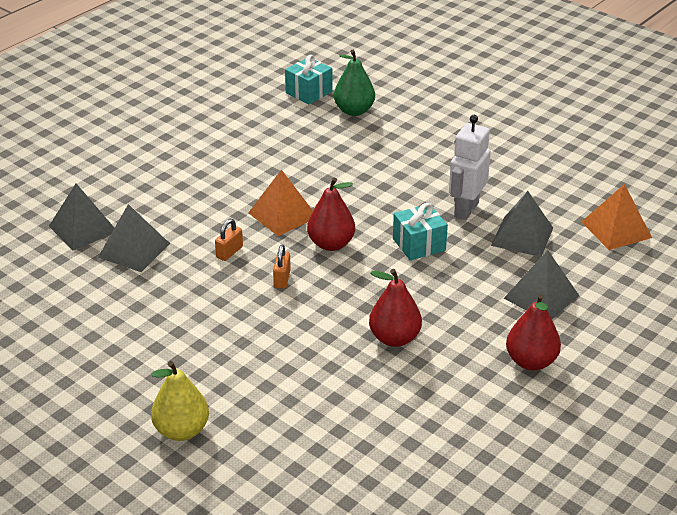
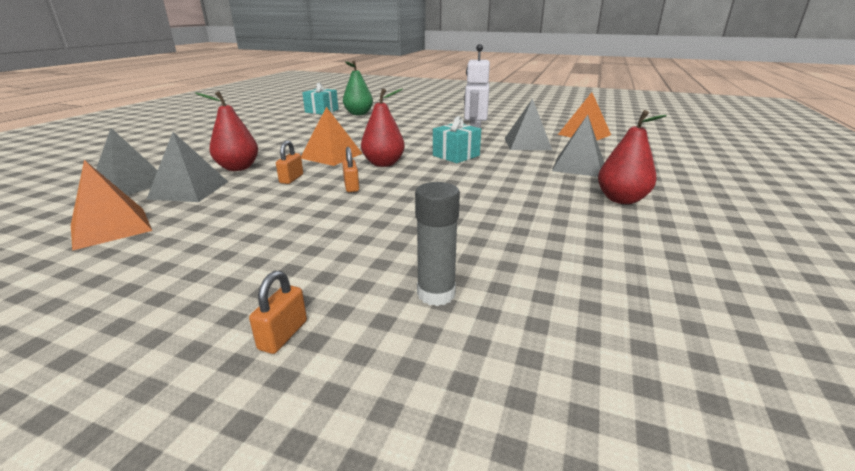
camera: 20 degrees left, 10 degrees down
yellow pear [151,361,209,441] -> orange padlock [249,271,307,354]
red pear [369,269,422,347] -> red pear moved to [195,91,258,171]
none -> orange pyramid [71,160,152,251]
none -> grey glue stick [415,182,460,306]

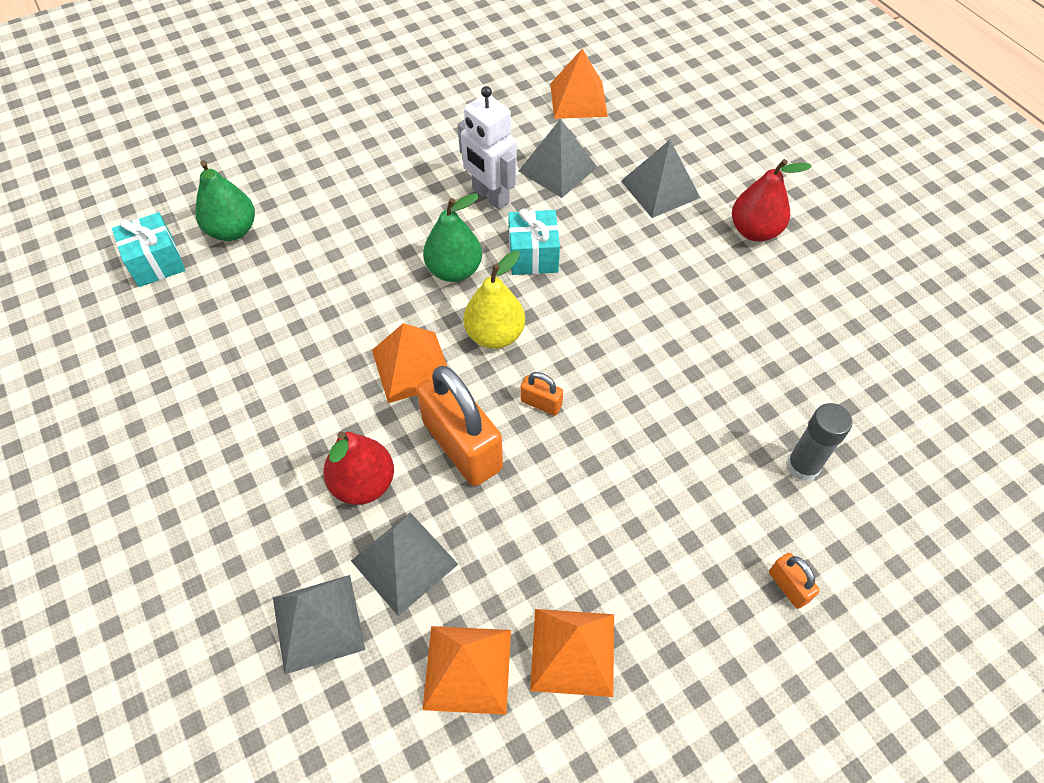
camera: 50 degrees left, 30 degrees up
orange padlock [276,140,303,184] -> orange padlock [416,366,503,486], size x2.27
red pear [361,88,405,167] -> yellow pear [463,251,525,349]
none -> green pear [423,193,482,282]
none -> orange pyramid [530,609,614,697]

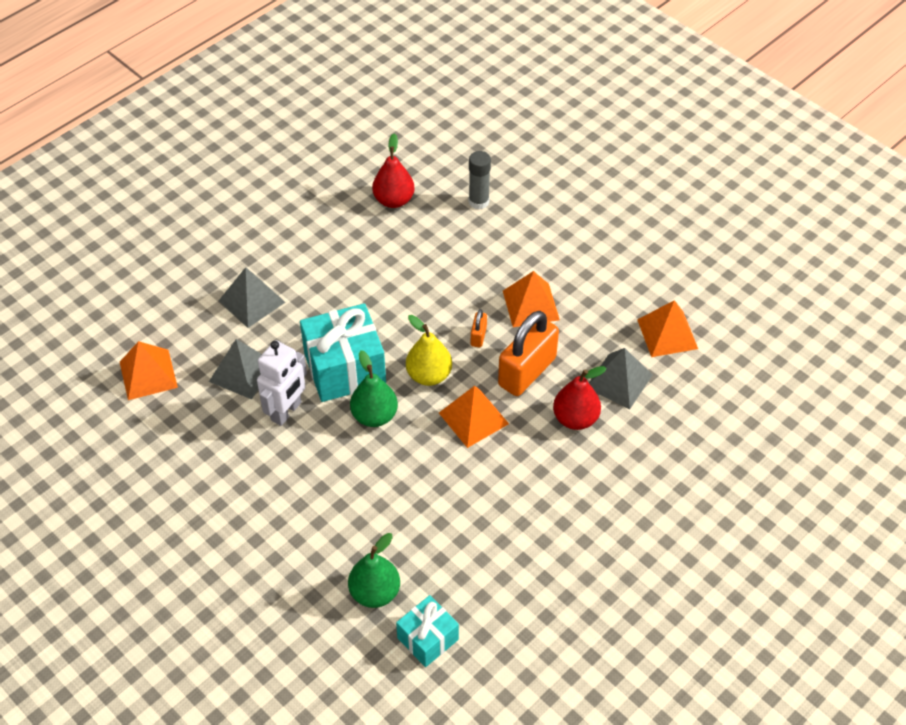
camera: 105 degrees left, 5 degrees down
grey pyramid [273,575,366,674] -> none
turquoise gift [508,208,560,275] -> turquoise gift [300,303,386,402], size x1.72
orange pyramid [530,609,614,697] -> orange pyramid moved to [503,271,560,327]
red pear [732,159,812,242] -> red pear moved to [372,133,415,208]
orange padlock [769,553,820,609] -> none

